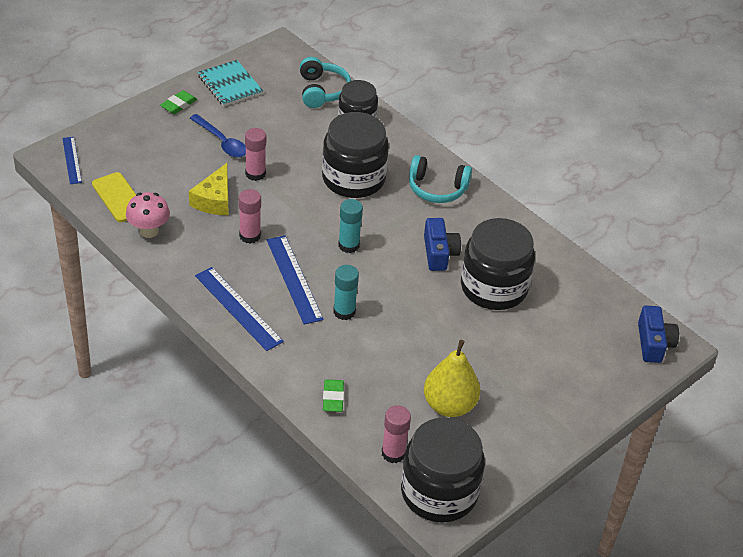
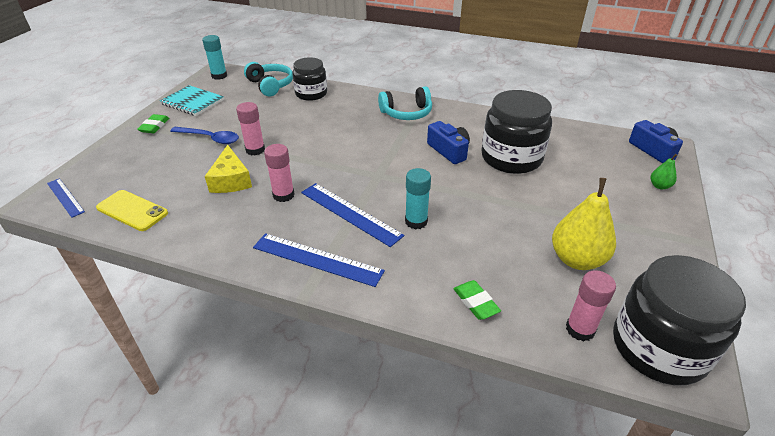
camera: 25 degrees left, 5 degrees down
pink mushroom [126,192,170,238] -> none
black jar [322,112,389,198] -> none
turquoise glue stick [338,199,363,253] -> turquoise glue stick moved to [202,35,227,80]
none -> green pear [651,154,677,189]

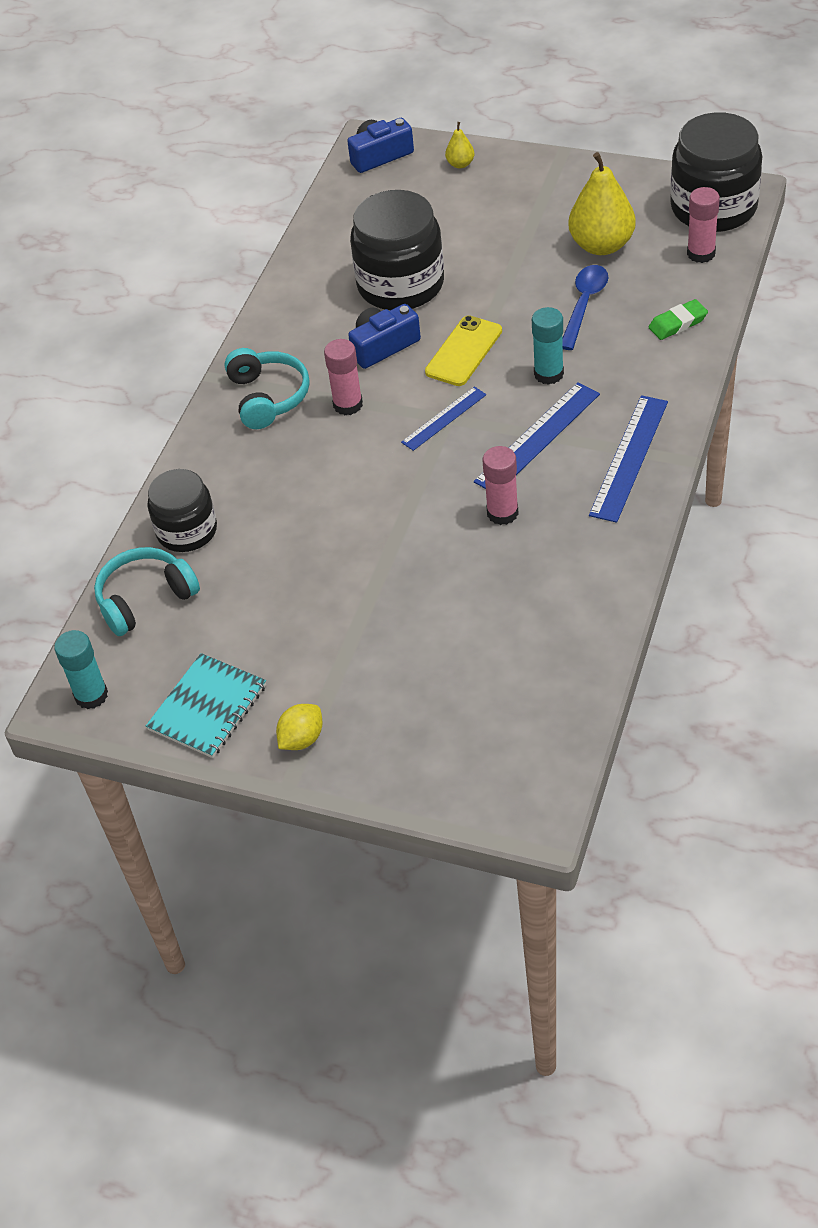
camera: 85 degrees left, 10 degrees up
blue ruler [47,178,85,218] -> blue ruler moved to [401,387,486,451]
yellow phone [96,190,168,231] -> yellow phone moved to [425,315,502,386]
green eraser [137,114,170,133] -> yellow lemon [276,704,323,750]
blue spoon [170,127,239,144] -> blue spoon moved to [562,265,609,350]
yellow cheese [205,145,252,193] -> none
pink glue stick [236,102,265,155] -> pink glue stick moved to [324,339,363,415]
green pear [651,154,677,189] -> yellow pear [445,122,475,168]

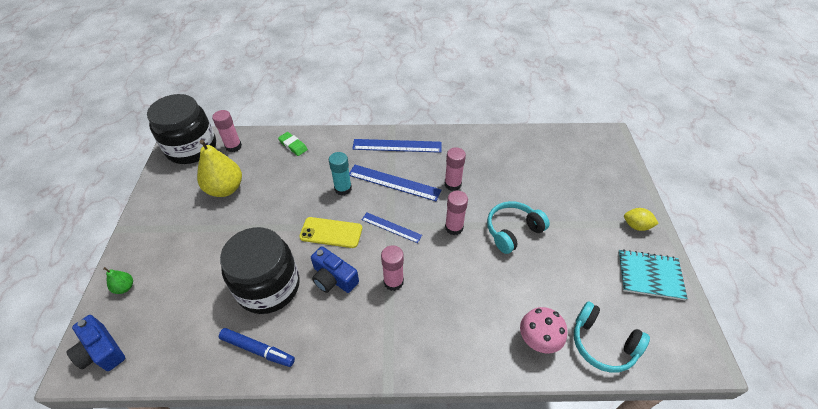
camera: 115 degrees left, 0 degrees up
turquoise glue stick [54,630,108,709] -> none
black jar [147,469,217,552] -> pink mushroom [520,307,567,353]
turquoise headphones [224,348,310,429] -> turquoise headphones moved to [487,201,550,254]
yellow pear [445,122,475,168] -> green pear [103,267,133,294]
blue spoon [562,265,609,350] -> none
none -> blue marker [219,328,295,367]
none -> pink glue stick [445,191,468,235]

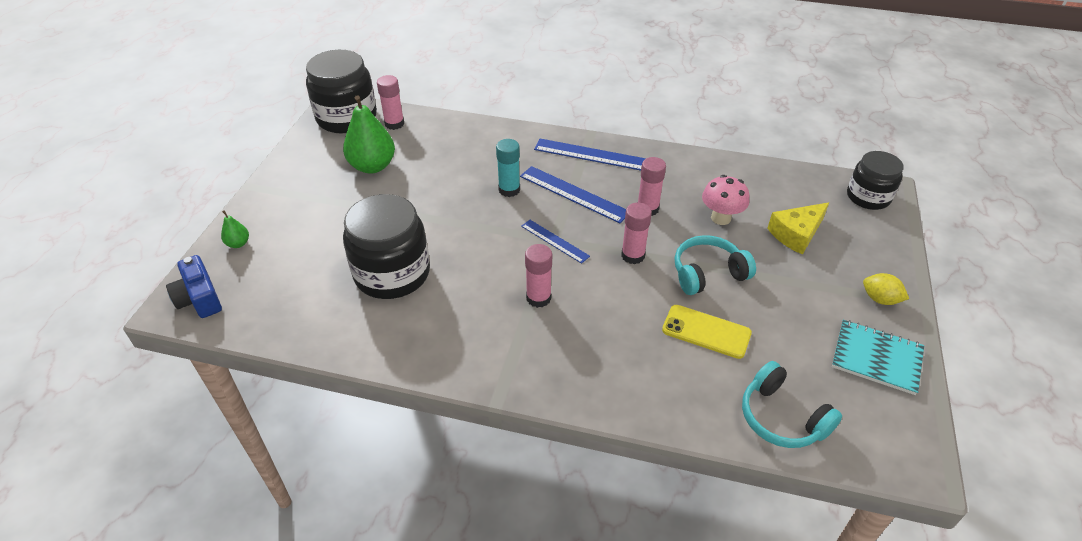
camera: 15 degrees right, 5 degrees down
yellow pear [197,139,242,197] -> green pear [343,95,395,174]
blue marker [219,328,295,367] -> none
green eraser [278,132,308,156] -> none
yellow phone [299,217,362,248] -> yellow phone moved to [662,305,752,359]
blue camera [311,246,359,293] -> none
pink mushroom [520,307,567,353] -> pink mushroom moved to [702,175,749,225]
none -> yellow cheese [767,202,829,255]
none -> black jar [847,151,904,210]

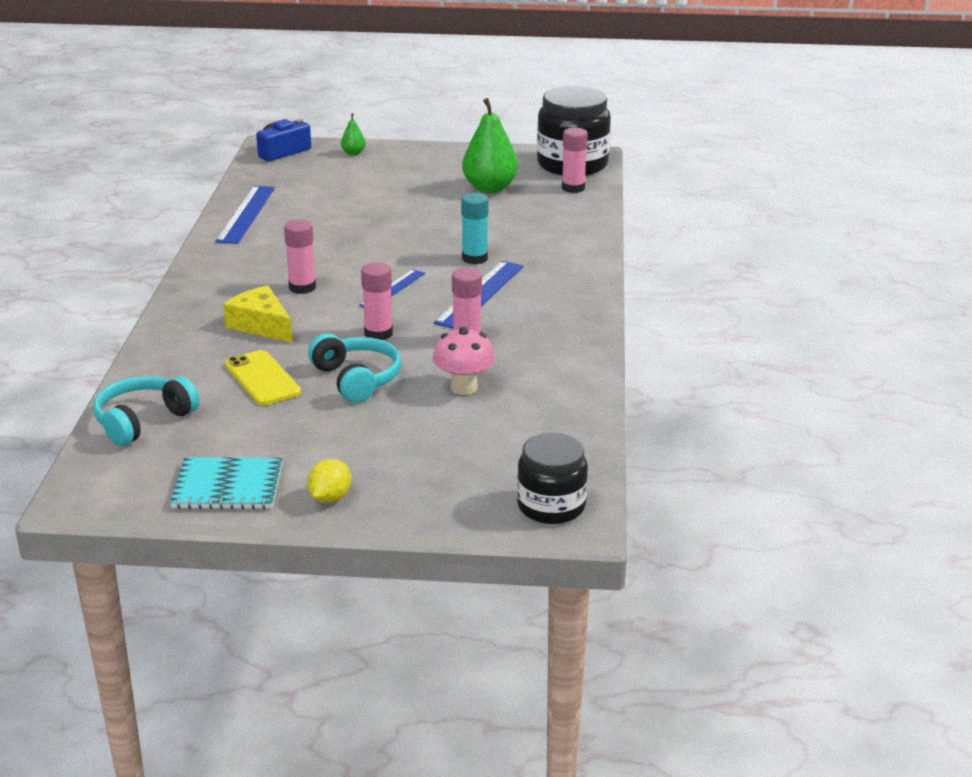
camera: 80 degrees right, 15 degrees down
black jar [343,194,430,299] -> none
blue ruler [534,139,646,171] -> blue ruler moved to [215,186,275,244]
yellow phone [662,305,752,359] -> yellow phone turned 45 degrees counterclockwise [225,350,301,405]
yellow cheese [767,202,829,255] -> yellow cheese moved to [223,285,293,343]
turquoise notebook [832,320,924,395] -> turquoise notebook turned 75 degrees clockwise [170,457,283,509]

